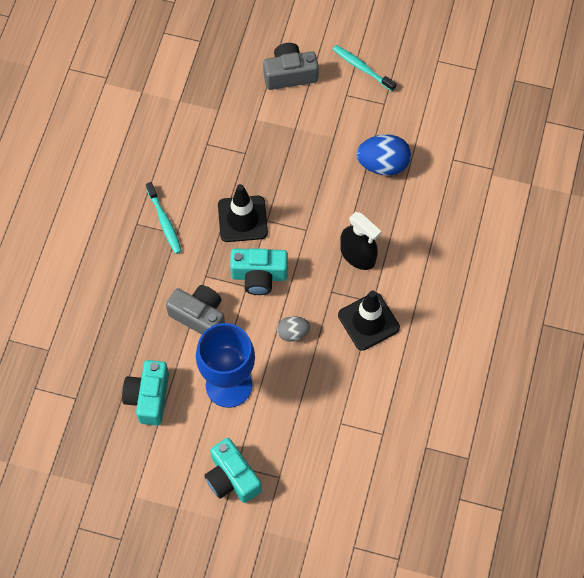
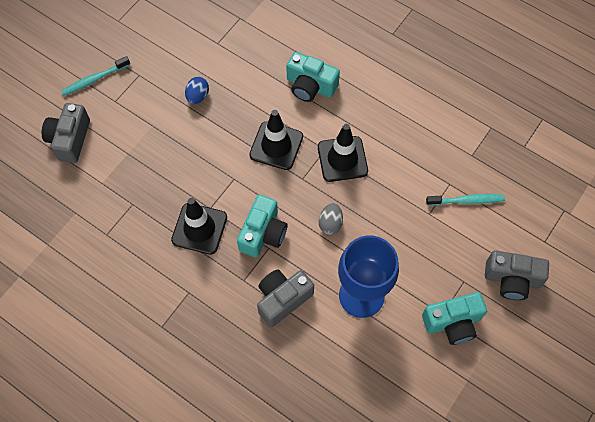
camera: 70 degrees left, 0 degrees up
turquoise camera [122,360,169,426] -> turquoise camera moved to [287,52,340,102]
turquoise toothbrush [146,182,182,254] -> turquoise toothbrush moved to [426,194,505,206]
black spray bottle [340,212,381,270] -> black traffic cone [249,110,303,170]
blue egg [356,134,411,176] -> blue egg [185,77,209,104], size x0.59
none -> grey camera [485,250,549,300]

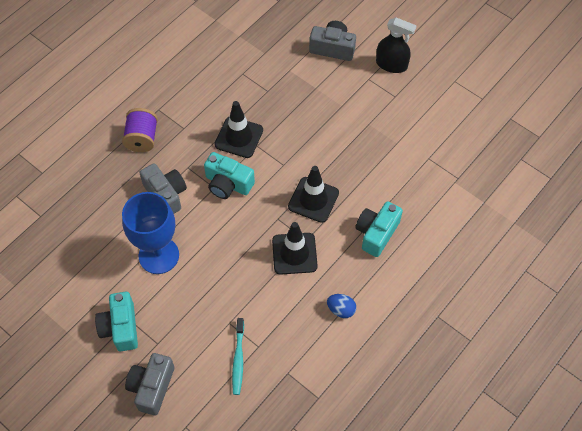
camera: 95 degrees right, 5 degrees down
turquoise toothbrush [61,56,130,96] -> black spray bottle [376,17,417,73]
blue egg [185,77,209,104] -> blue egg moved to [327,294,356,318]
grey egg [319,203,343,235] -> none
none -> purple spool [122,108,158,152]

